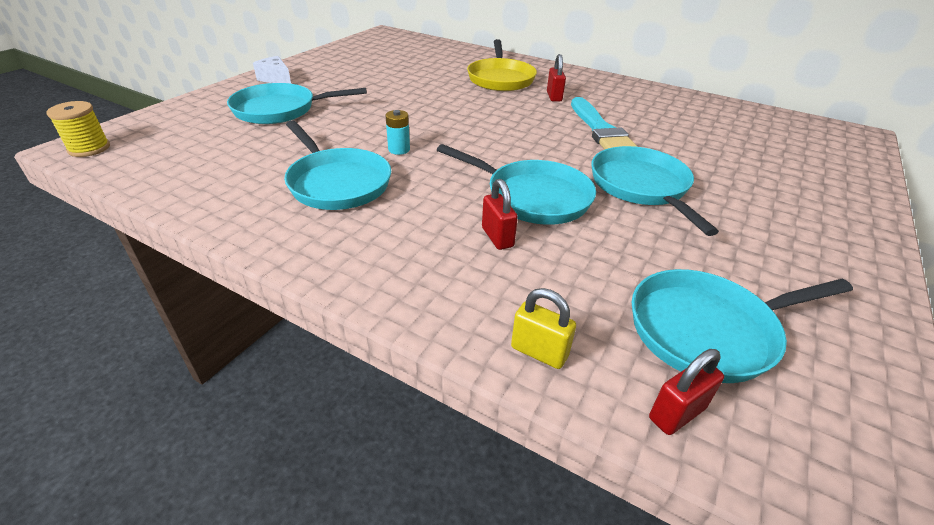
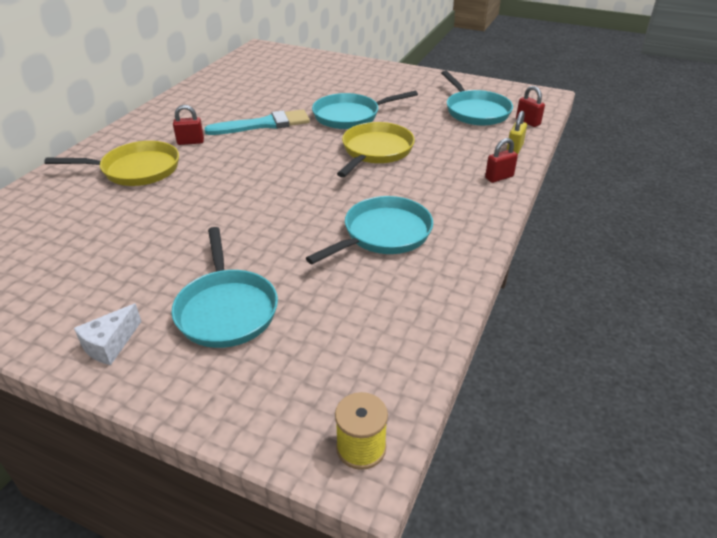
camera: 95 degrees left, 0 degrees up
turquoise battery [385,110,410,155] -> none
turquoise pan [437,144,596,225] -> yellow pan [337,122,415,177]
red padlock [482,179,518,250] -> red padlock moved to [485,138,518,183]

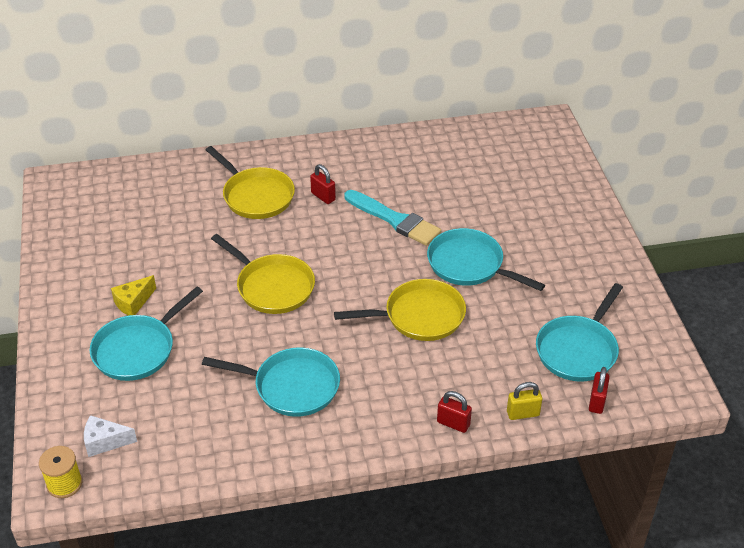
camera: 55 degrees right, 5 degrees up
white cheese [74,303,141,365] -> white cheese moved to [84,415,137,457]
none -> yellow cheese [111,275,156,316]
none -> yellow pan [211,234,315,314]

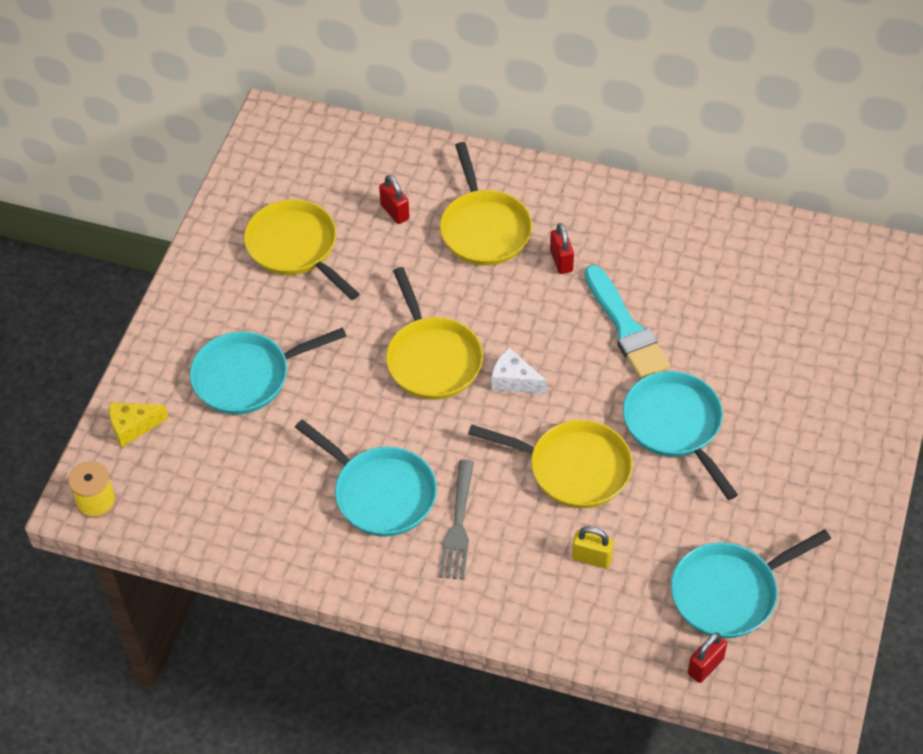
camera: 30 degrees right, 10 degrees up
white cheese [84,415,137,457] -> white cheese moved to [491,348,547,394]
yellow cheese [111,275,156,316] -> yellow cheese moved to [109,402,168,447]
red padlock [437,391,472,433] -> red padlock moved to [379,175,410,224]
yellow padlock [507,382,542,420] -> yellow padlock moved to [572,526,614,568]
none -> yellow pan [244,199,359,300]
none -> grey fork [439,460,474,580]

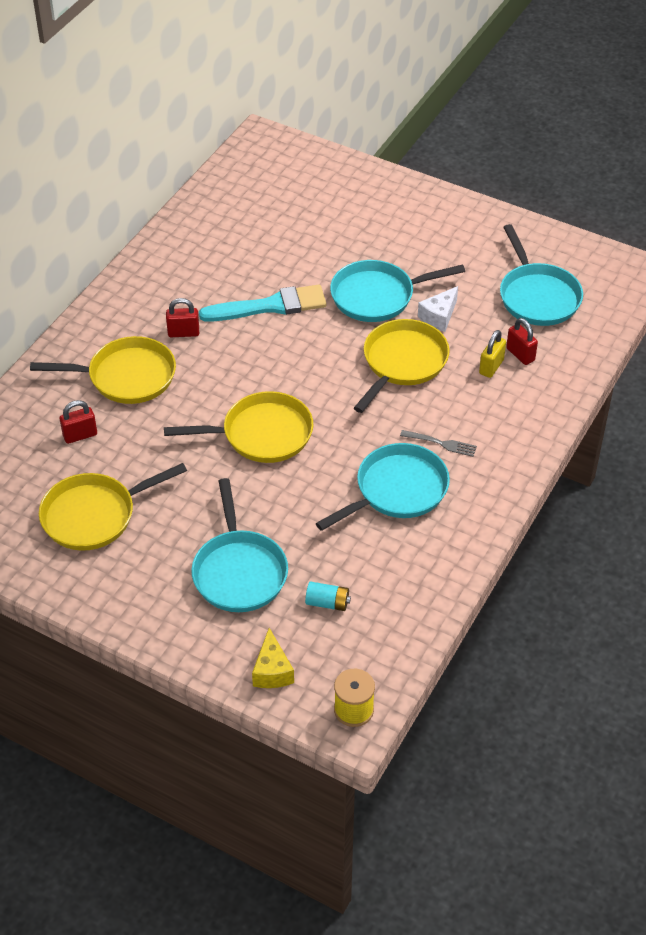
camera: 80 degrees left, 5 degrees down
grey fork [439,460,474,580] -> grey fork [400,430,477,457], size x0.65
white cheese [491,348,547,394] -> white cheese moved to [418,286,458,332]
red padlock [688,633,727,683] -> red padlock moved to [506,318,538,365]
none -> turquoise battery [305,581,351,611]

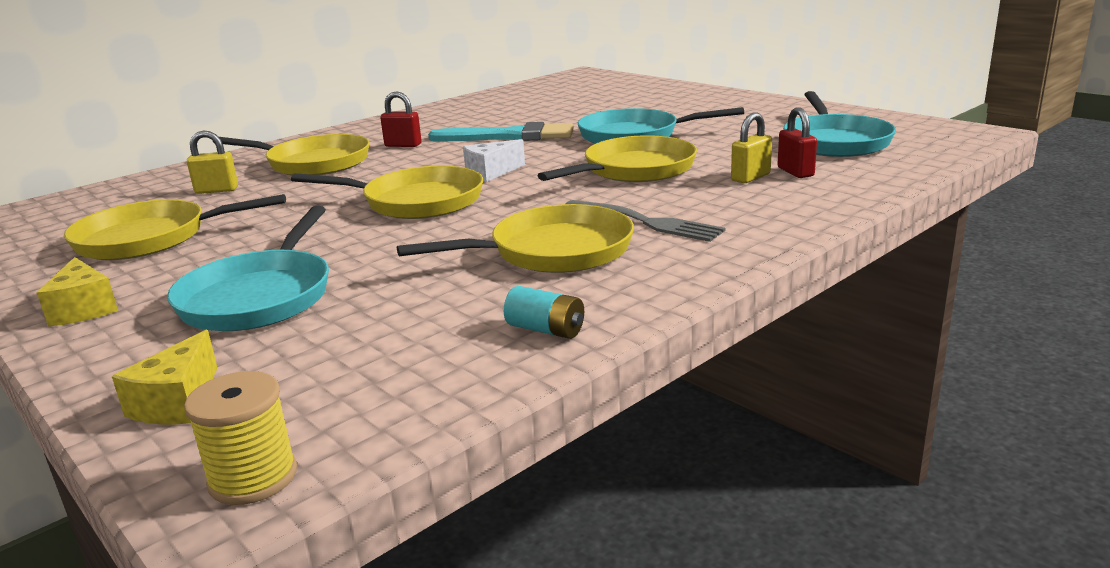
camera: 20 degrees right, 25 degrees down
red padlock [60,400,97,444] -> yellow padlock [187,130,238,194]
turquoise battery [305,581,351,611] -> turquoise battery moved to [504,286,584,339]
turquoise pan [316,443,450,531] -> yellow pan [397,204,634,273]
grey fork [400,430,477,457] -> grey fork [565,200,726,242], size x1.54
white cheese [418,286,458,332] -> white cheese moved to [463,139,525,182]
none -> yellow cheese [37,257,118,327]

